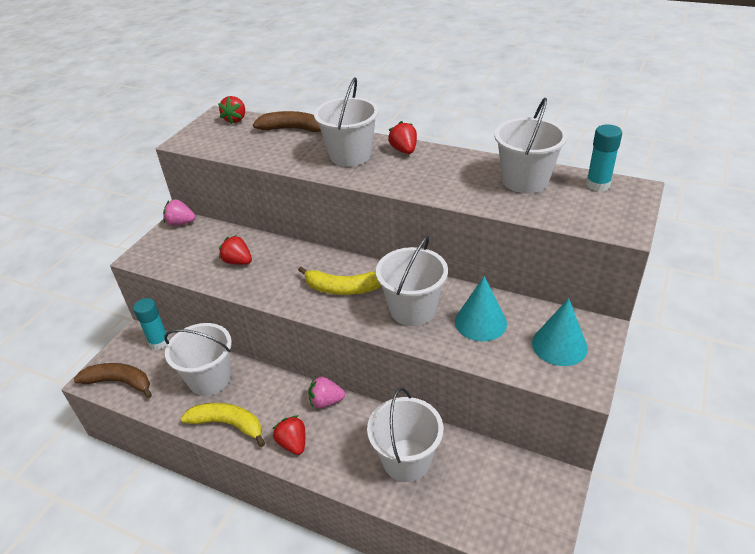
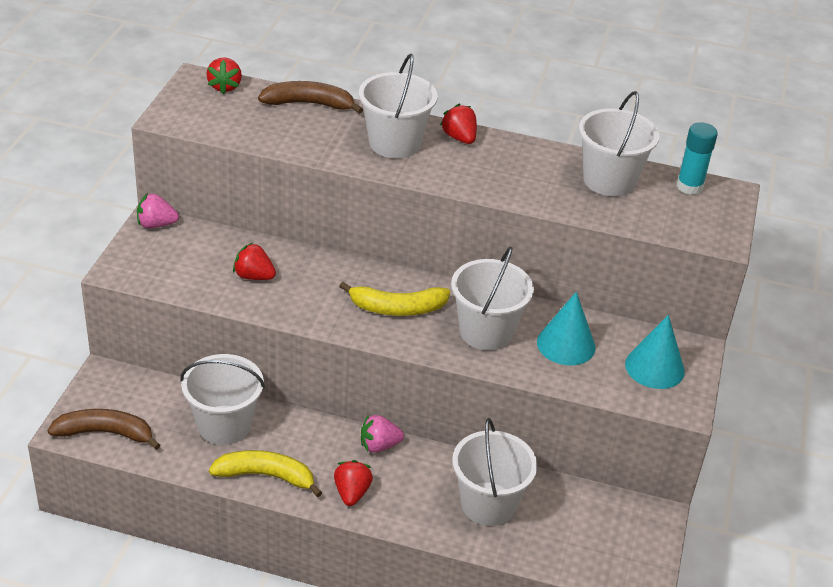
camera: 15 degrees left, 0 degrees up
turquoise glue stick [133,298,169,350] -> none
red strawberry [273,416,305,455] -> red strawberry turned 45 degrees clockwise [334,460,373,506]

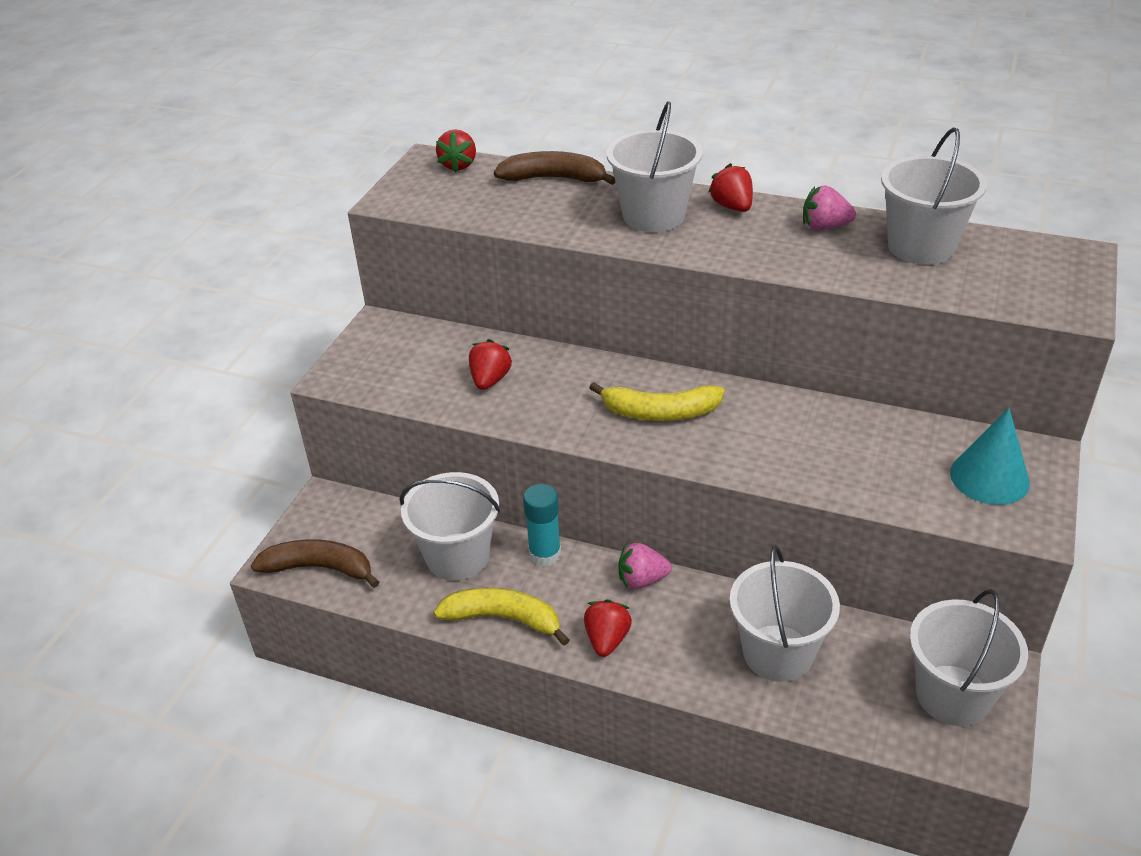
camera: 10 degrees right, 0 degrees up
pink strawberry [137,193,179,229] -> pink strawberry moved to [803,185,856,230]
red strawberry [233,243,276,280] -> red strawberry turned 75 degrees clockwise [469,339,512,390]
white bucket [451,247,534,350] -> white bucket moved to [910,589,1028,726]
turquoise cone [537,292,596,365] -> none
turquoise glue stick [677,122,718,195] -> turquoise glue stick moved to [523,484,561,566]

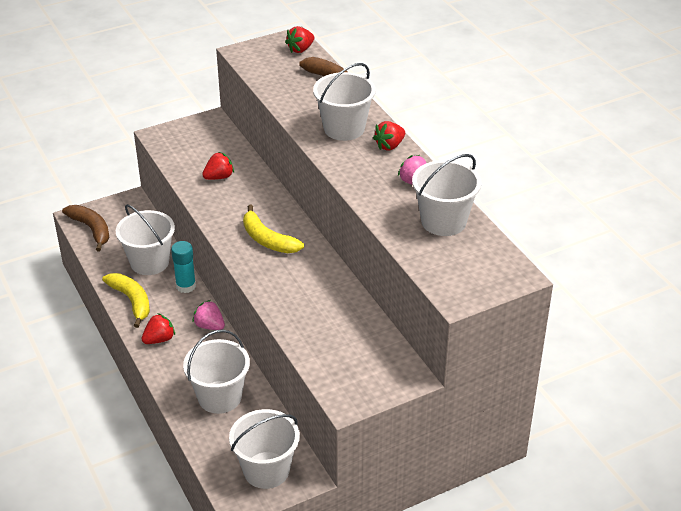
camera: 40 degrees right, 0 degrees up
red strawberry [708,163,753,212] -> red strawberry turned 150 degrees counterclockwise [373,121,405,150]
turquoise cone [950,408,1030,505] -> none

